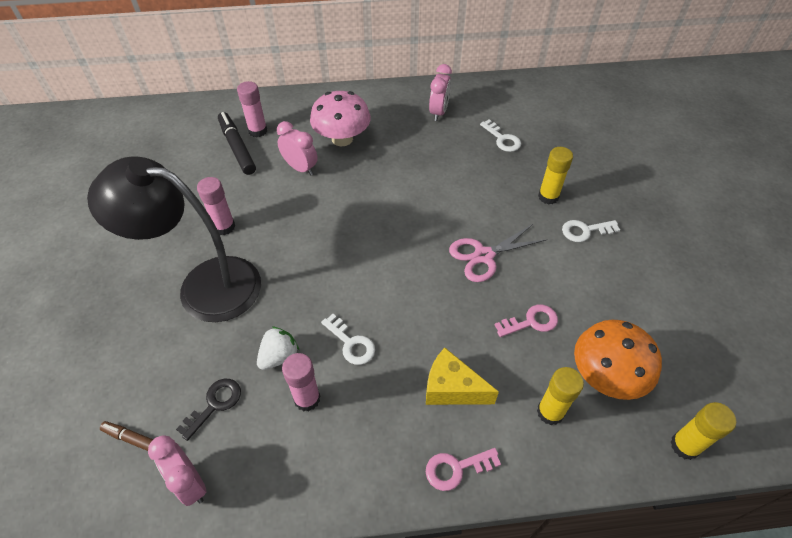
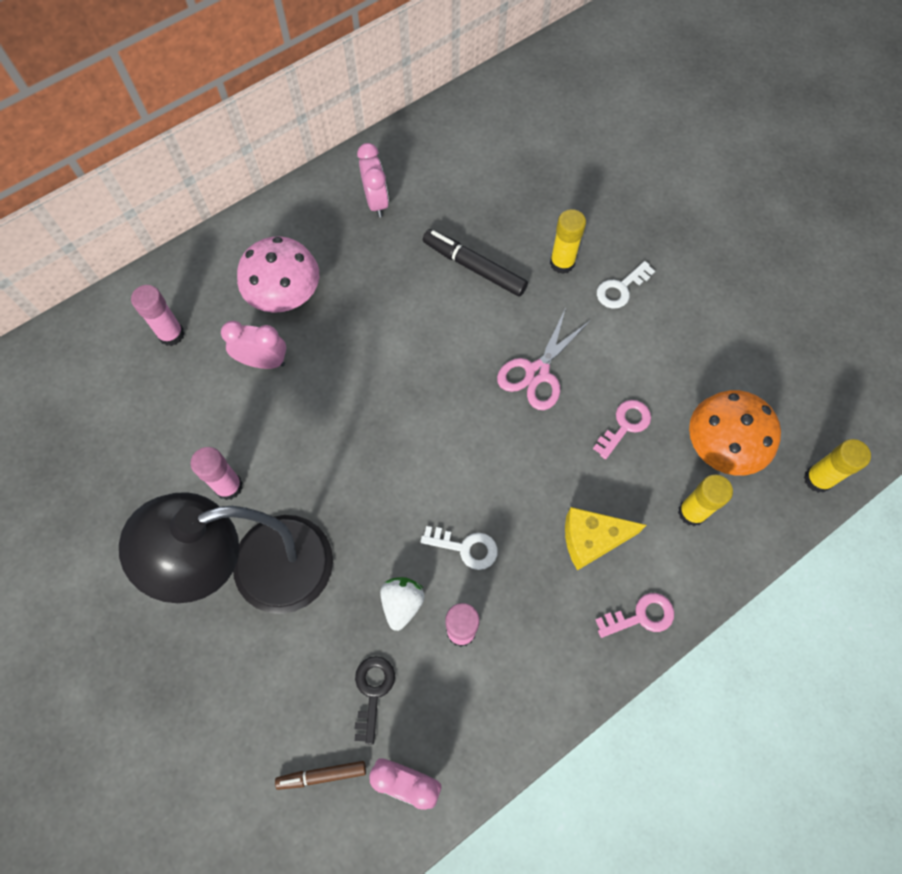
camera: 30 degrees left, 15 degrees up
black marker [218,112,256,175] -> black marker moved to [423,229,528,297]
pink key [426,448,501,491] -> pink key turned 150 degrees counterclockwise [596,593,674,638]
white key [480,119,521,152] -> none

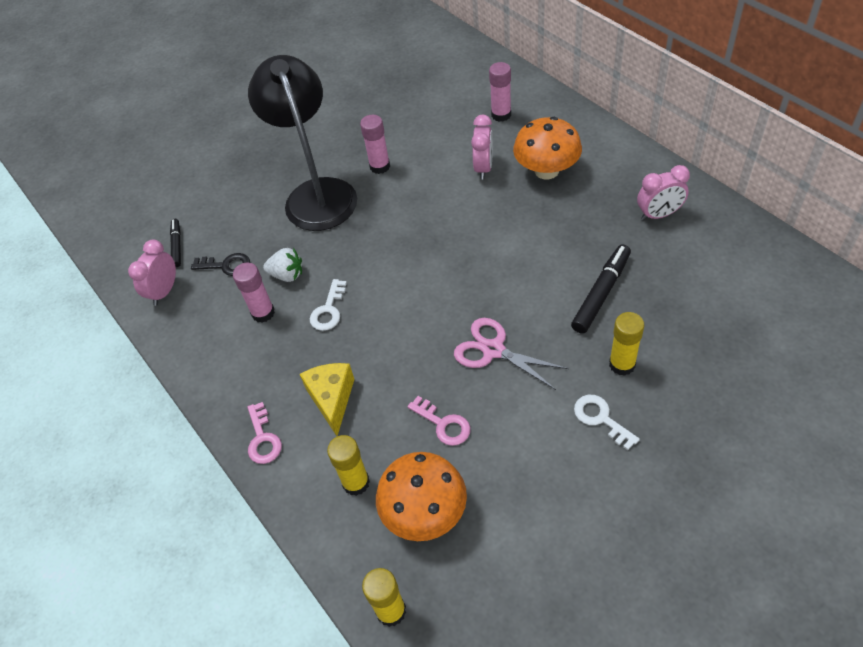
camera: 95 degrees right, 15 degrees down
pink mushroom [237,236,319,313] -> orange mushroom [513,117,582,180]
brown marker [275,761,366,790] -> black marker [170,219,181,267]

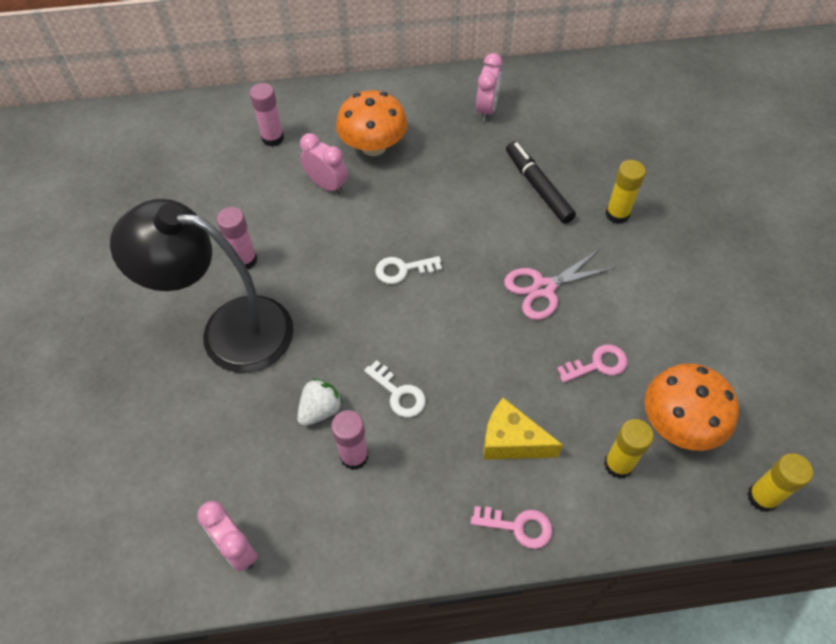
camera: 65 degrees left, 5 degrees up
black marker [170,219,181,267] -> none
black key [191,253,250,276] -> none
white key [574,395,640,450] -> white key moved to [375,256,442,284]

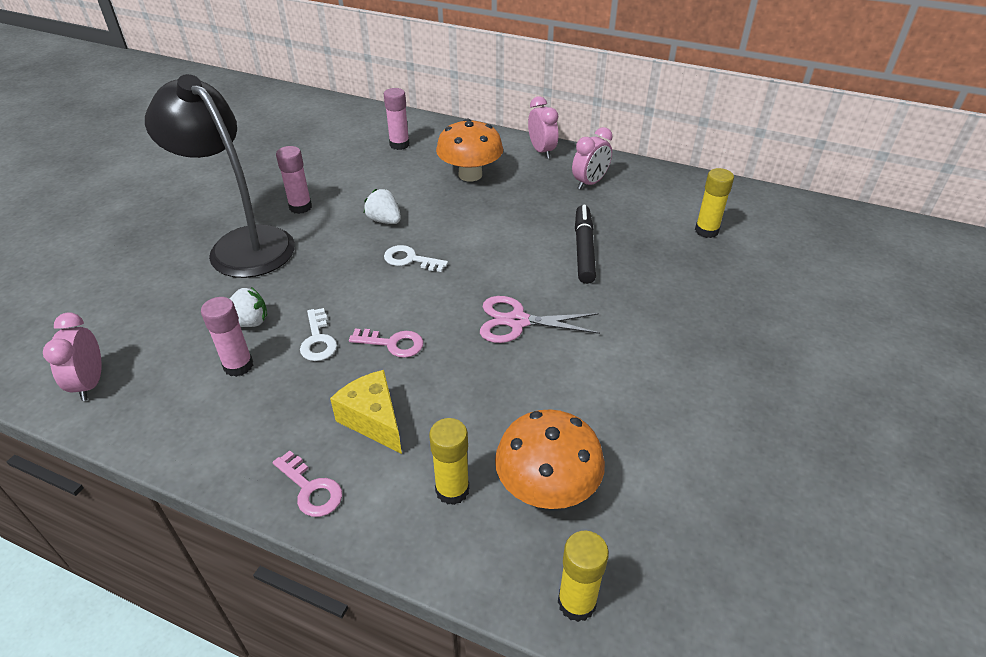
camera: 30 degrees right, 15 degrees down
pink clock [300,133,348,194] -> pink clock moved to [528,96,558,159]
pink key [557,344,627,383] -> pink key moved to [349,329,423,358]
yellow glue stick [606,160,646,224] -> yellow glue stick moved to [695,168,734,238]
none -> white strawberry [364,189,401,224]

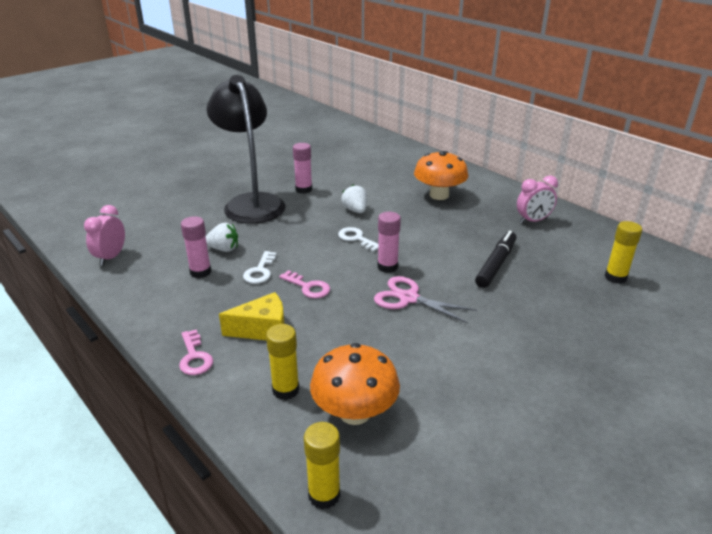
camera: 25 degrees right, 10 degrees down
yellow cheese [330,370,402,454] -> yellow cheese turned 90 degrees clockwise [219,292,284,341]
pink glue stick [384,88,410,150] -> pink glue stick moved to [377,212,401,273]
pink clock [528,96,558,159] -> none

